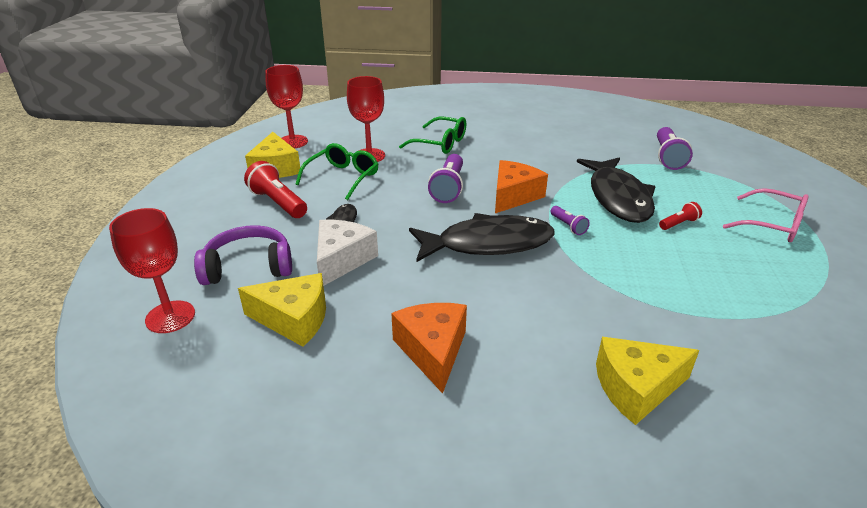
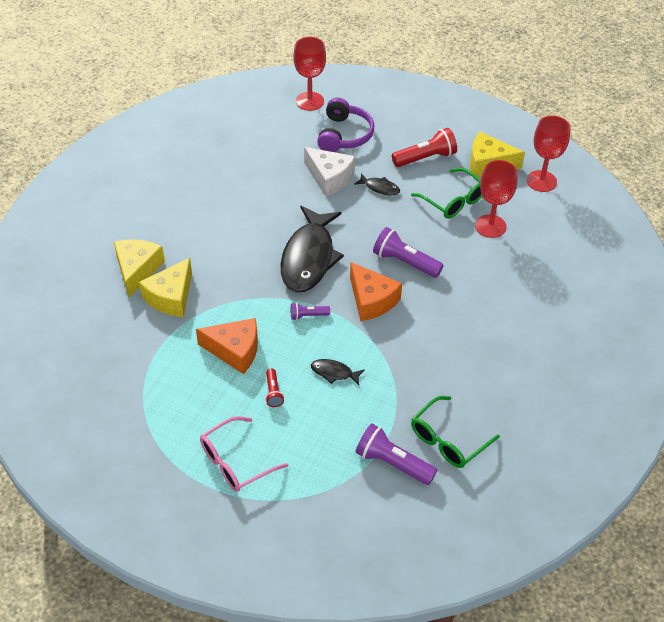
camera: 110 degrees right, 15 degrees up
yellow cheese [238,273,326,347] -> yellow cheese moved to [139,258,192,317]
orange cheese [391,303,467,394] -> orange cheese moved to [196,318,258,374]
green glasses [399,117,466,154] -> green glasses moved to [411,396,500,468]
black fish [577,157,656,223] -> black fish [311,359,365,385], size x0.42

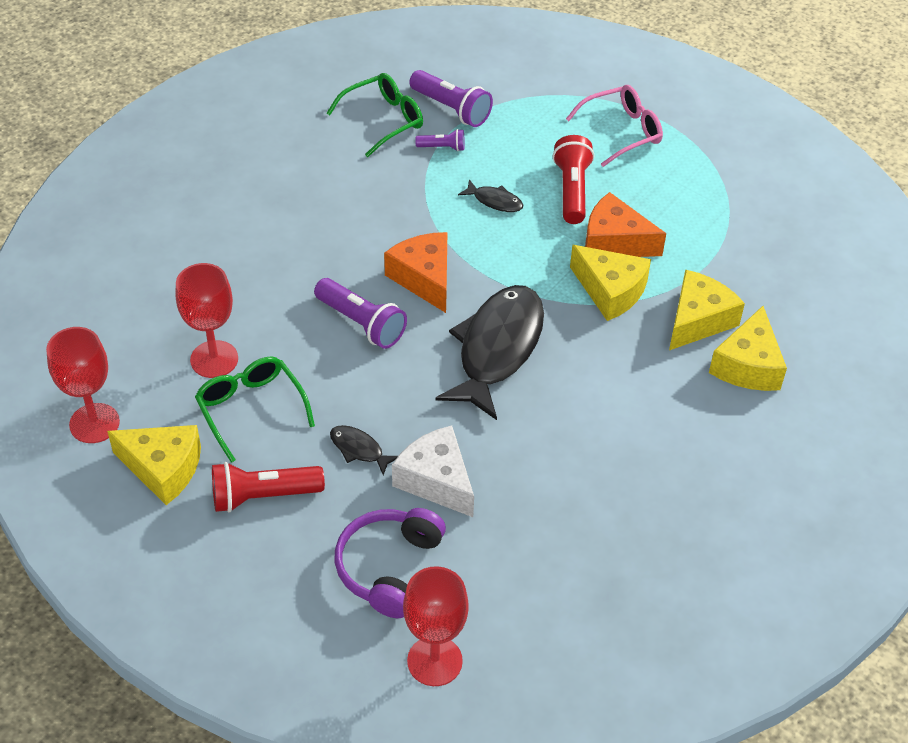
camera: 170 degrees left, 0 degrees up
red flashlight [265,368,284,407] -> red flashlight [553,135,594,224], size x1.85
purple flashlight [291,303,330,320] -> purple flashlight moved to [415,129,465,151]
none -> yellow cheese [570,245,651,321]

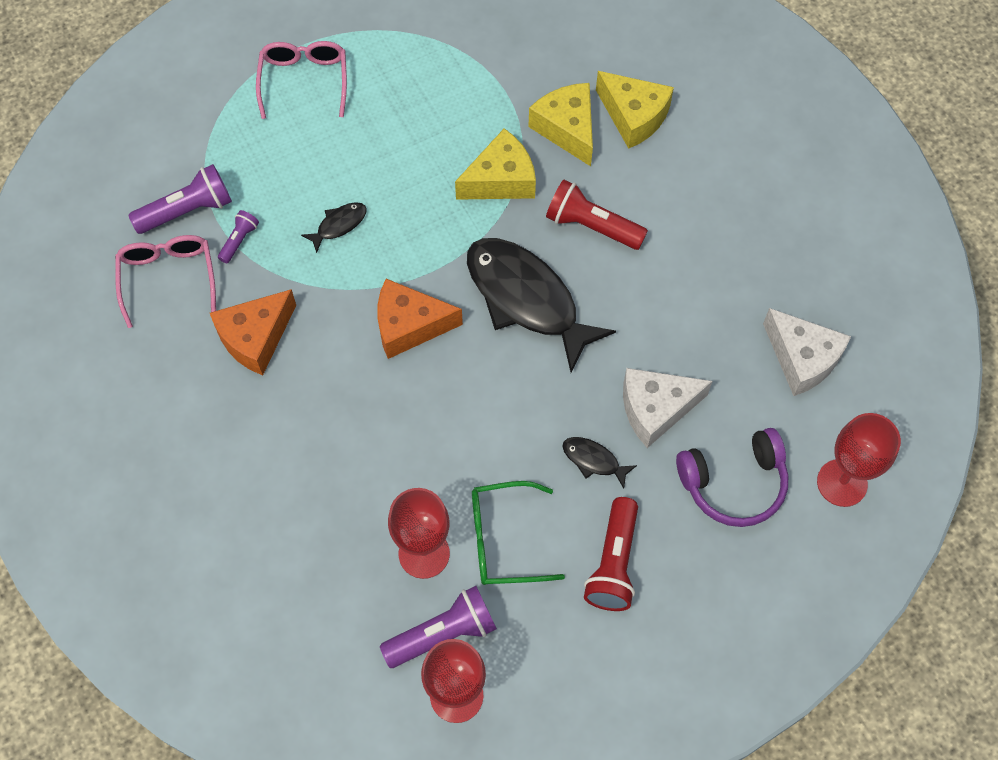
camera: 65 degrees left, 15 degrees up
yellow cheese [107,425,201,505] -> none
purple flashlight [314,278,407,349] -> purple flashlight moved to [380,586,497,668]
green glasses [326,73,423,157] -> pink glasses [115,235,216,328]
black fish [330,425,398,475] -> black fish turned 60 degrees clockwise [562,437,637,489]
purple headphones [335,508,446,618] -> purple headphones turned 60 degrees counterclockwise [676,428,788,527]
red flashlight [553,135,594,224] -> red flashlight moved to [546,179,648,250]
orange cheese [585,192,666,257] -> orange cheese moved to [210,289,296,375]
none -> white cheese [763,308,851,396]

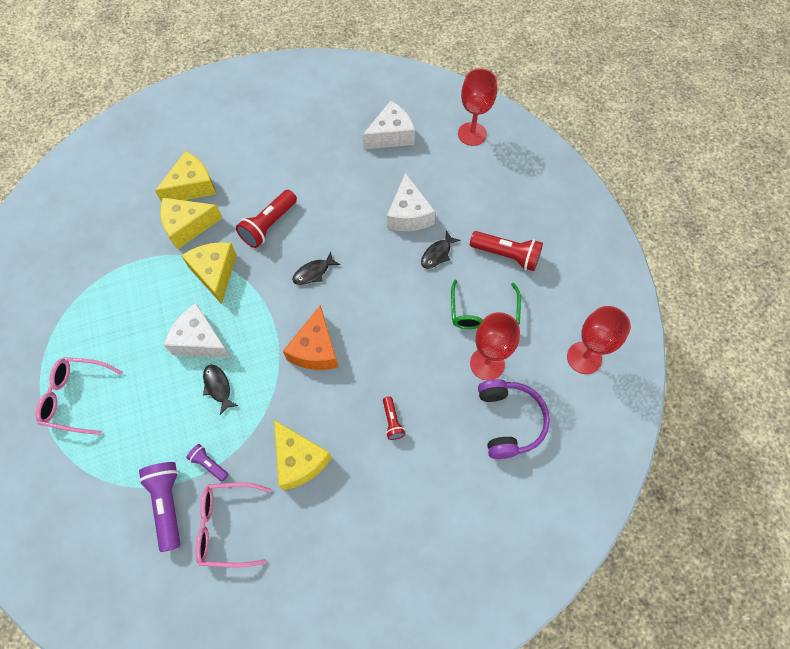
camera: 80 degrees left, 0 degrees up
orange cheese [210,289,296,375] -> yellow cheese [274,420,332,490]
purple flashlight [380,586,497,668] -> none
black fish [467,238,616,373] -> black fish [292,252,340,285], size x0.42
purple headphones [676,428,788,527] -> purple headphones moved to [478,379,550,459]
none -> white cheese [164,303,231,358]
none -> red flashlight [383,396,405,440]

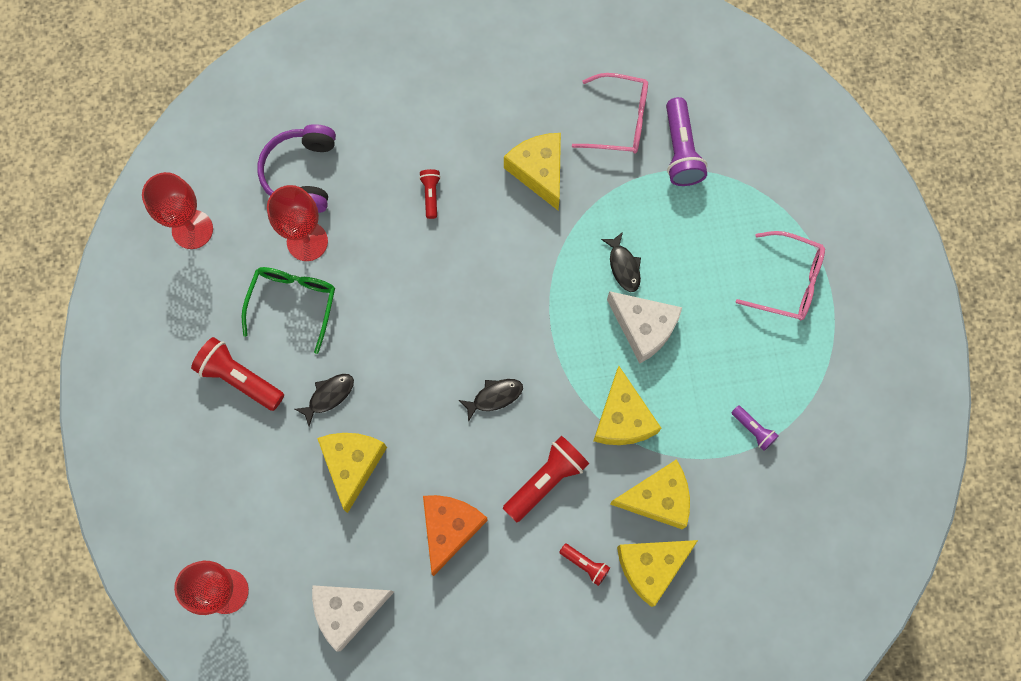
camera: 170 degrees left, 10 degrees up
purple flashlight [186,444,229,482] -> purple flashlight moved to [731,405,778,451]
orange cheese [283,305,338,370] -> orange cheese moved to [423,495,488,576]
white cheese [387,173,436,231] -> yellow cheese [317,433,387,513]
none -> red flashlight [559,544,610,586]

